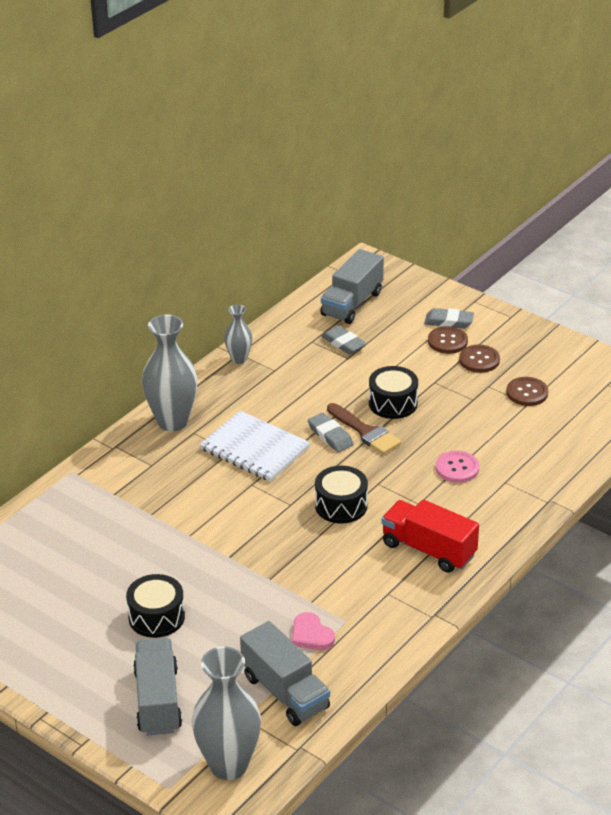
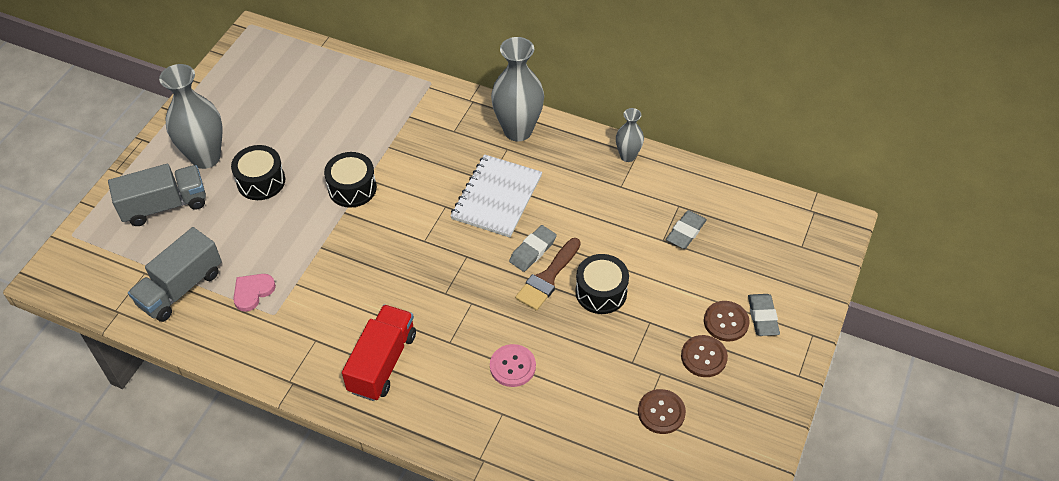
camera: 75 degrees right, 15 degrees up
grey vase [192,646,261,780] -> grey vase moved to [159,64,223,169]
black drum [315,466,368,524] -> black drum moved to [324,152,377,208]
grey truck [320,249,384,324] -> none

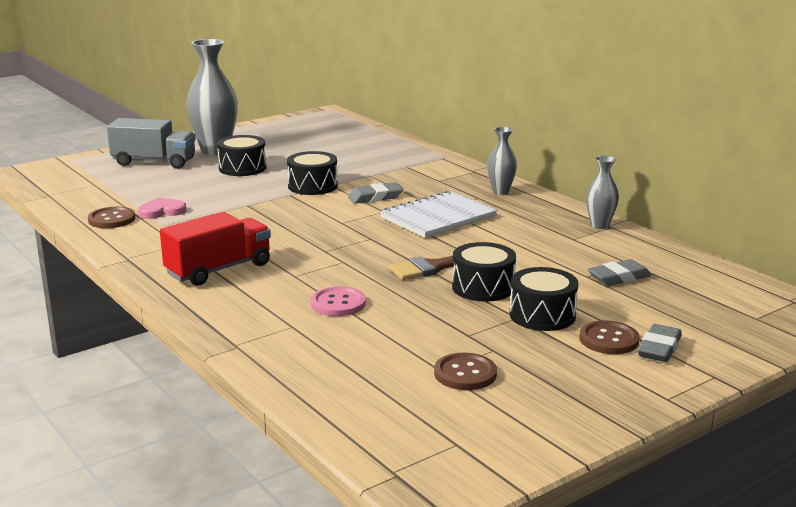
camera: 30 degrees right, 30 degrees down
grey truck [128,227,222,322] -> none
grey vase [491,37,544,141] -> grey vase [487,127,517,195], size x0.53
grey eraser [509,225,557,272] -> grey eraser moved to [348,182,403,204]
brown button [681,335,728,377] -> brown button moved to [88,207,135,228]
none -> black drum [510,267,579,331]

